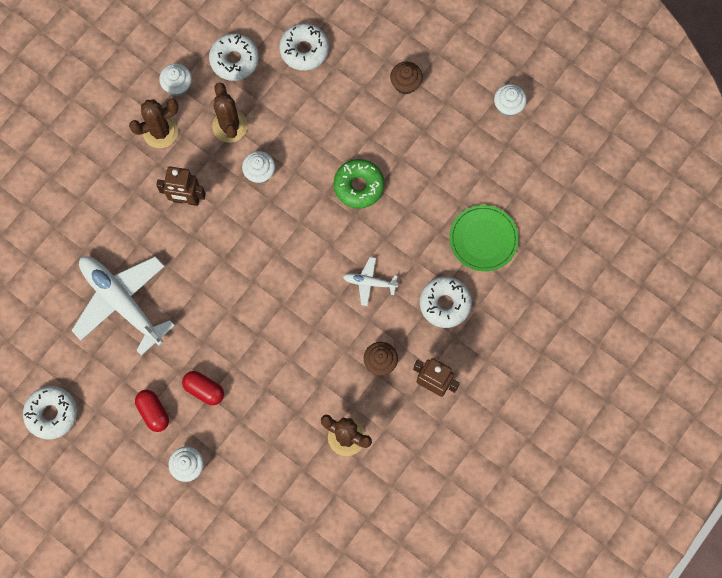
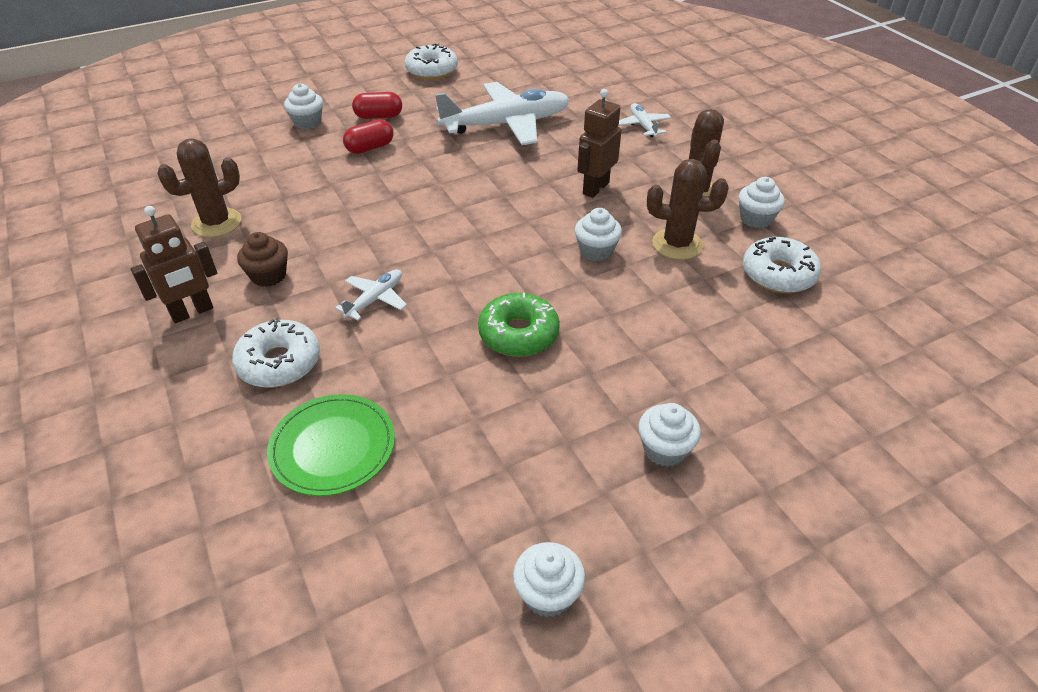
camera: 115 degrees right, 30 degrees down
white donut [279,23,329,71] -> none
brown cupcake [390,62,423,94] -> white cupcake [638,403,701,467]
none -> white plane [618,103,671,137]

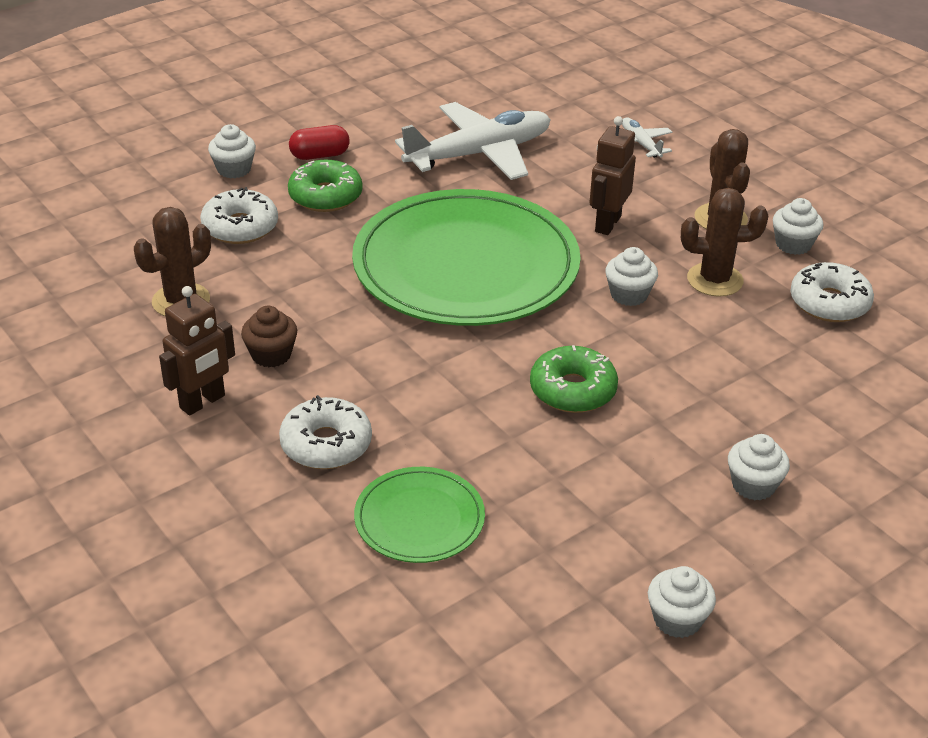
camera: 10 degrees left, 5 degrees down
white plane [335,269,407,321] -> none
red capsule [343,119,393,154] -> green donut [288,160,363,212]
white donut [405,43,458,80] -> white donut moved to [200,187,278,244]
none -> green plate [352,189,581,326]

